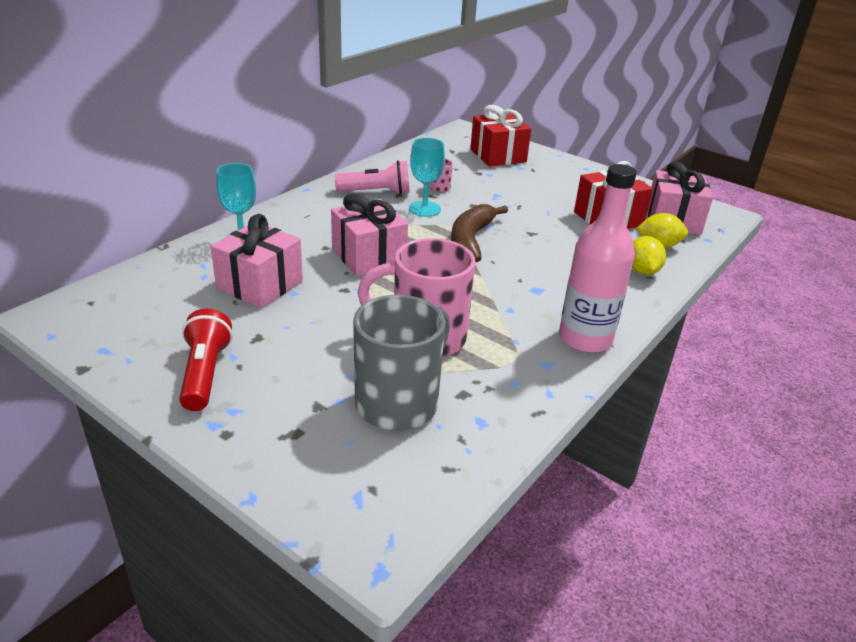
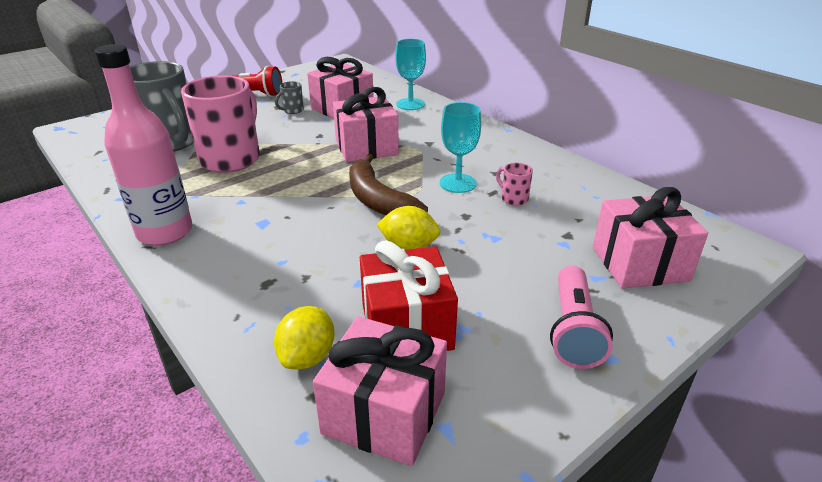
camera: 105 degrees right, 0 degrees up
pink flashlight [335,160,410,195] -> pink flashlight moved to [550,266,613,369]
brown banana [451,204,508,262] -> brown banana turned 150 degrees counterclockwise [349,154,428,215]
red gift [470,105,531,167] -> pink gift [593,187,708,289]
yellow lemon [632,236,666,275] -> yellow lemon moved to [377,206,441,250]
none -> grey mug [275,81,304,114]

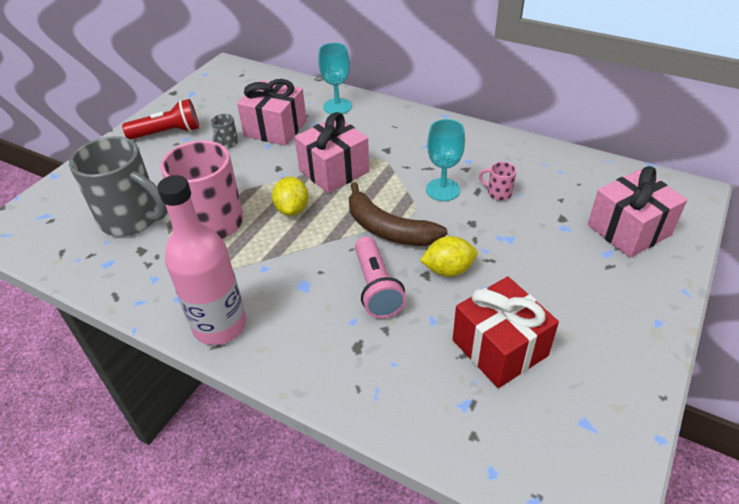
camera: 20 degrees left, 10 degrees up
yellow lemon [274,306,334,370] -> yellow lemon moved to [272,177,309,216]
pink gift [313,316,447,466] -> none
pink flashlight [550,266,613,369] -> pink flashlight moved to [355,236,406,319]

